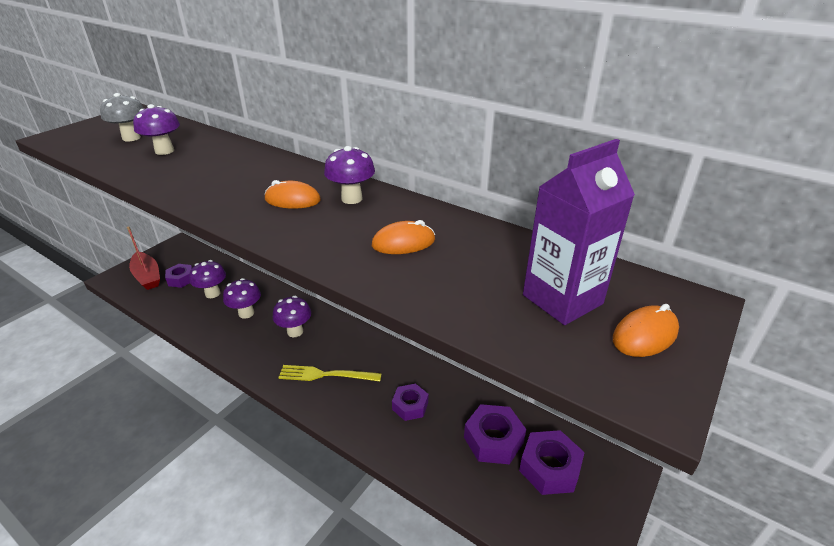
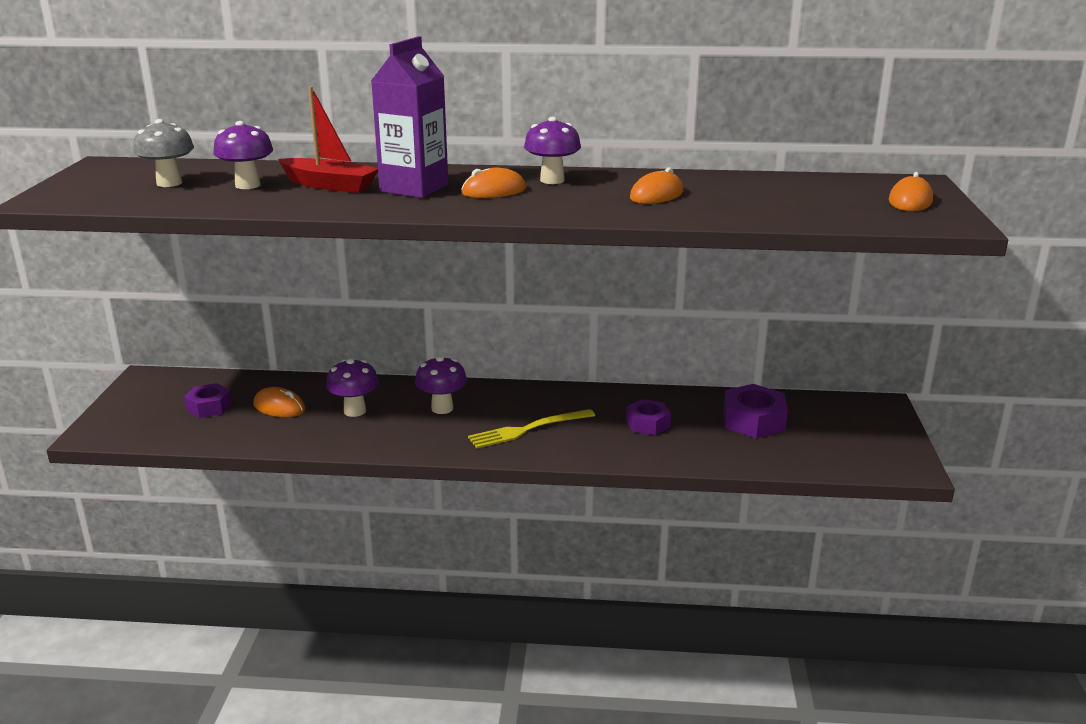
camera: 30 degrees left, 10 degrees down
red boat [127,226,160,290] -> red boat moved to [278,87,378,193]
purple mushroom [189,260,226,298] -> orange mouse [253,387,305,417]
purple nut [519,430,585,495] -> none
purple carton [523,139,635,325] -> purple carton moved to [371,36,448,198]

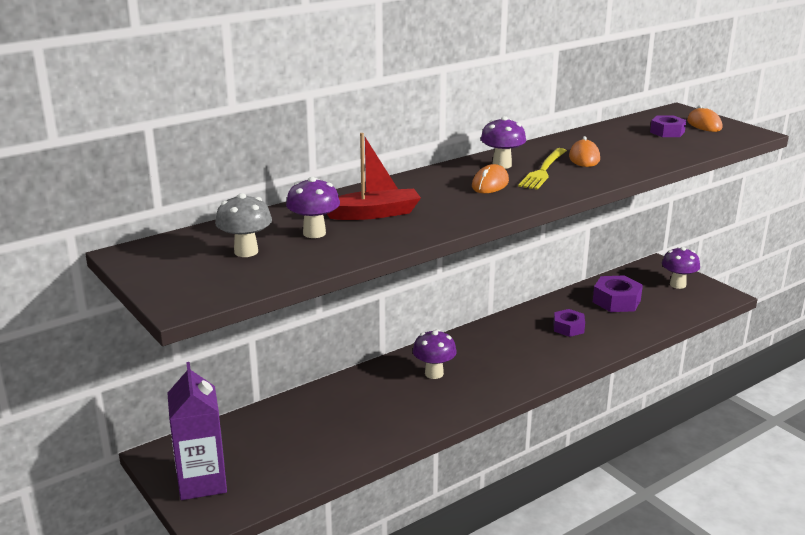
camera: 40 degrees left, 0 degrees up
purple nut [184,383,232,418] -> purple nut moved to [650,115,686,137]
orange mouse [253,387,305,417] -> none
purple mushroom [326,359,379,417] -> purple mushroom moved to [662,247,700,289]
purple carton [371,36,448,198] -> purple carton moved to [168,362,227,500]
yellow fork [468,409,595,449] -> yellow fork moved to [518,148,567,190]

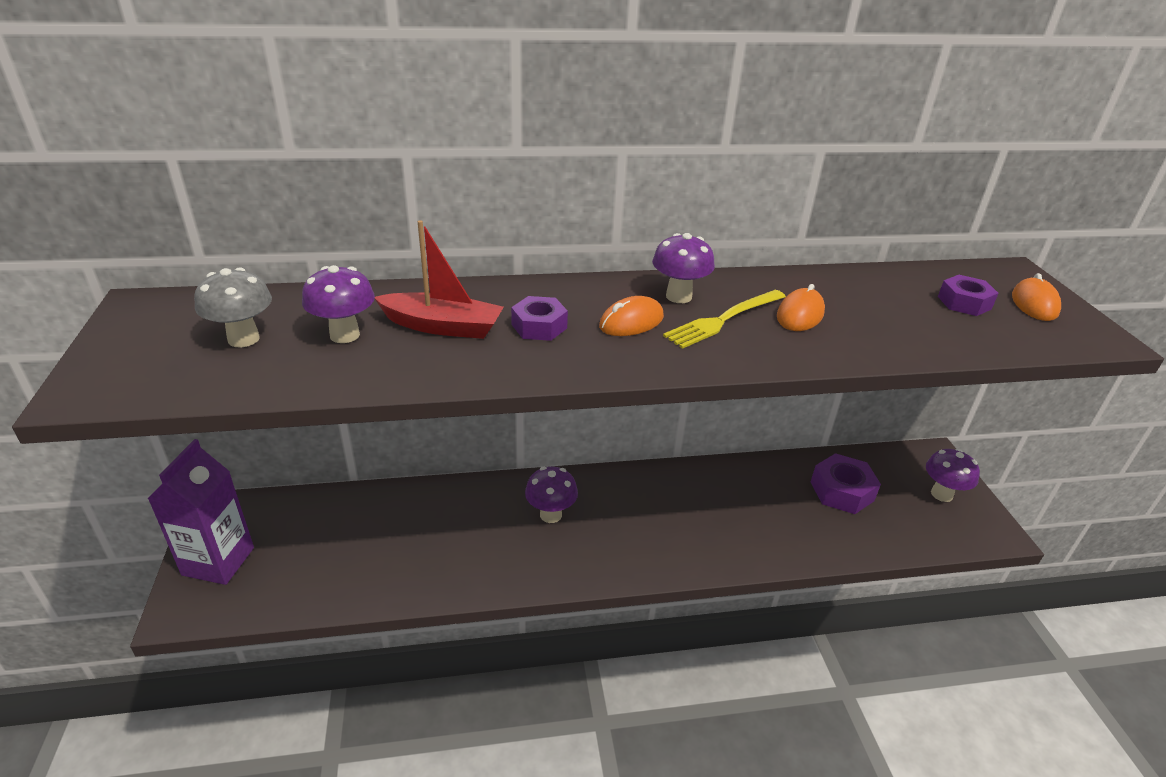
camera: 25 degrees right, 10 degrees up
purple nut [553,309,585,337] -> purple nut moved to [511,296,568,341]

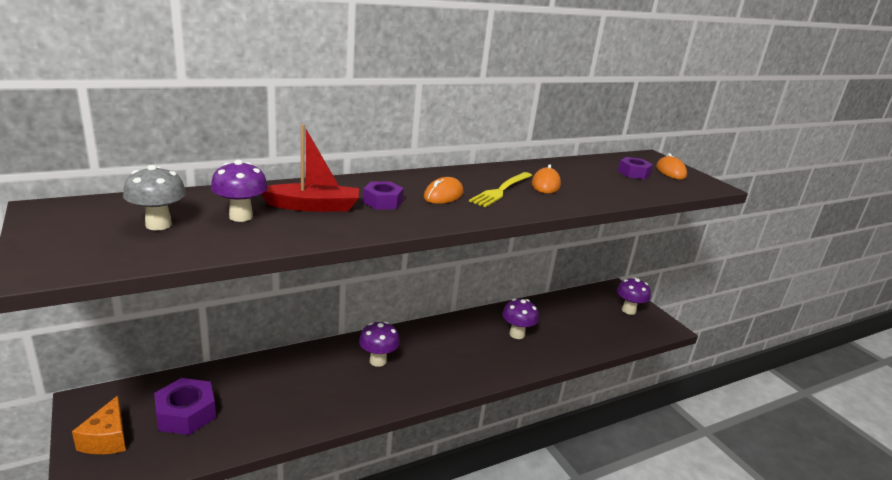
camera: 20 degrees left, 10 degrees down
purple carton [148,439,254,585] -> orange cheese [72,396,126,454]
purple mushroom [652,233,715,303] -> purple mushroom moved to [502,298,539,339]
purple nut [811,453,881,514] -> purple nut moved to [154,378,216,435]

